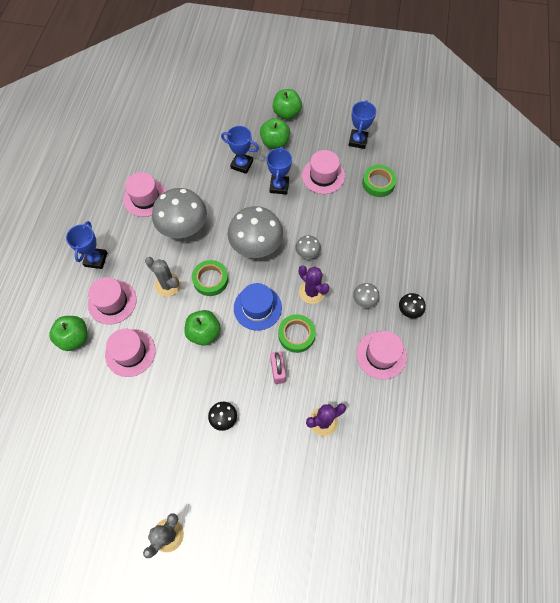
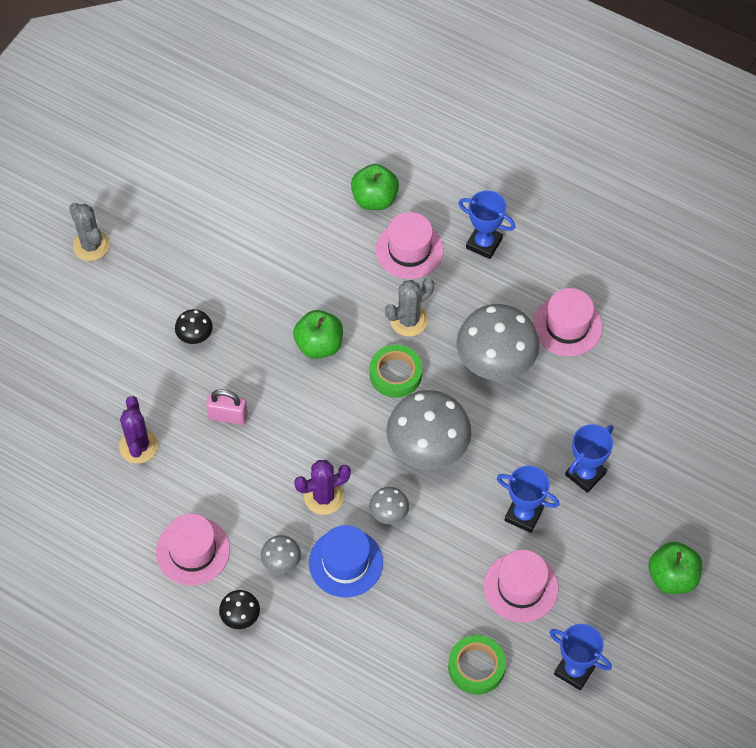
camera: 110 degrees right, 5 degrees down
pink hat [105,328,156,377] -> none
blue hat [234,283,282,331] -> blue hat moved to [309,525,383,598]
green apple [260,118,290,149] -> none
green tape [278,314,316,353] -> none

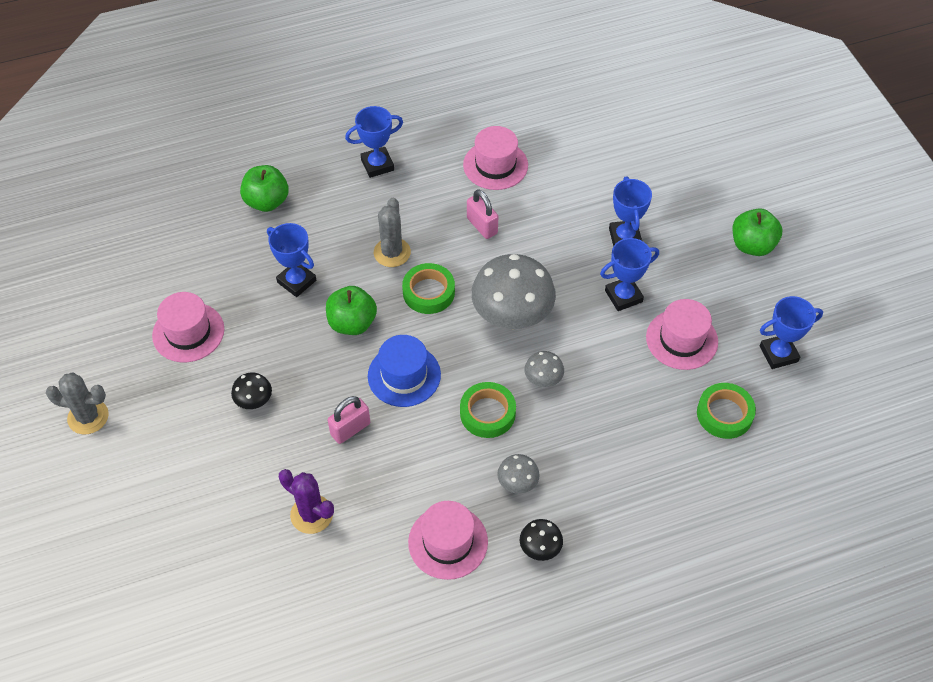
camera: 50 degrees left, 5 degrees down
purple cactus [294,460,351,515] -> green tape [460,382,516,438]
blue hat [309,525,383,598] -> blue hat moved to [368,335,441,407]
pink hat [376,212,444,279] -> pink hat moved to [152,292,224,362]
grey mushroom [456,304,540,381] -> pink padlock [467,189,499,239]
none -> blue trophy [267,223,316,297]

